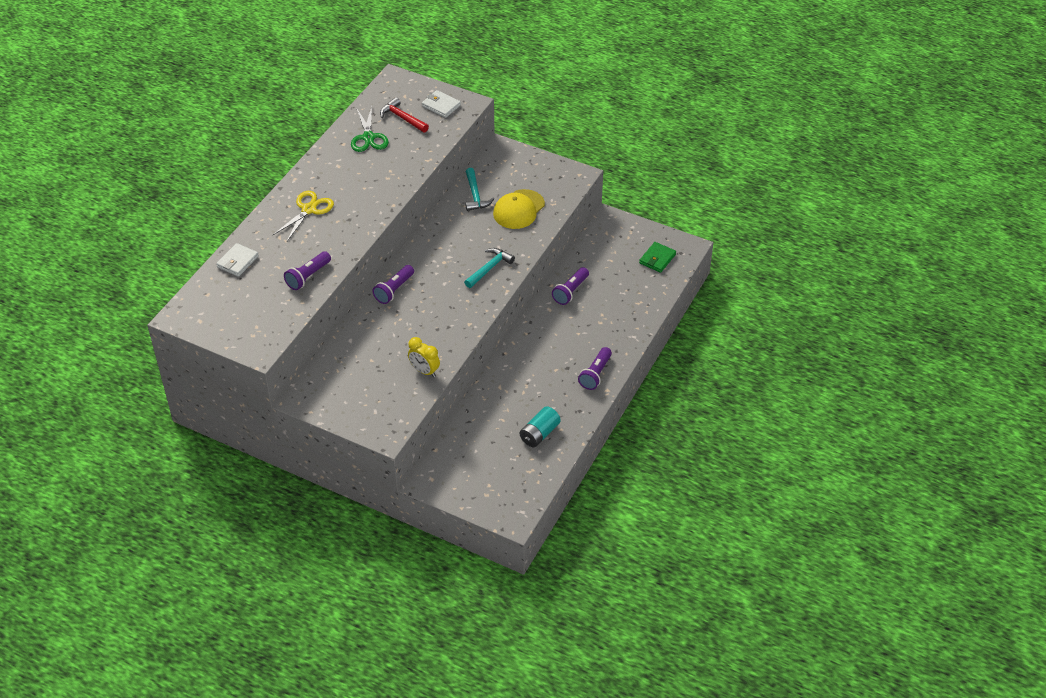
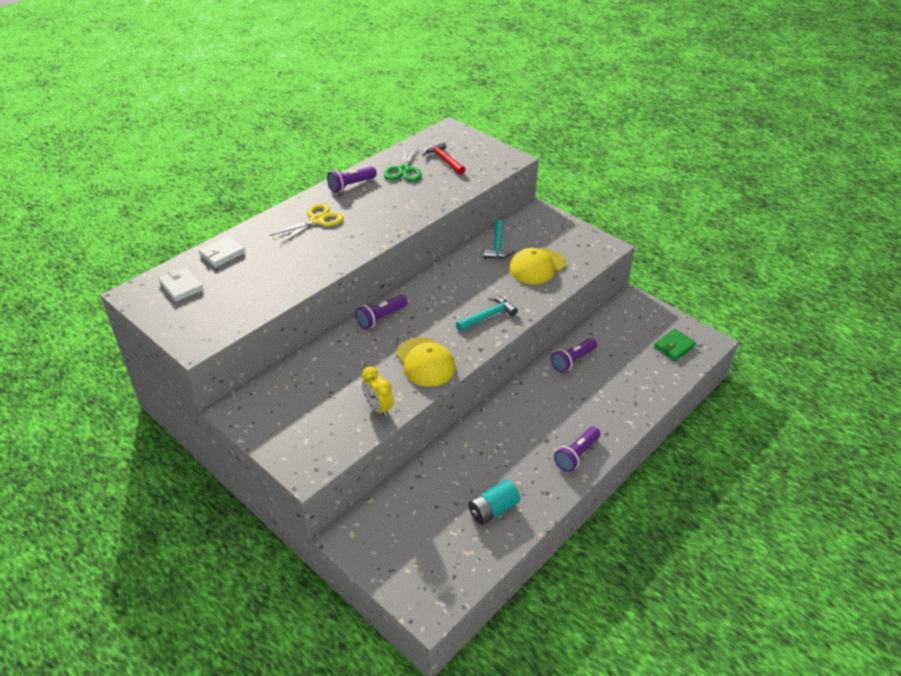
camera: 15 degrees right, 5 degrees down
purple flashlight [284,251,331,290] -> purple flashlight moved to [327,166,377,193]
white wallet [422,90,461,118] -> white wallet moved to [159,267,204,302]
none -> yellow cap [396,337,456,387]

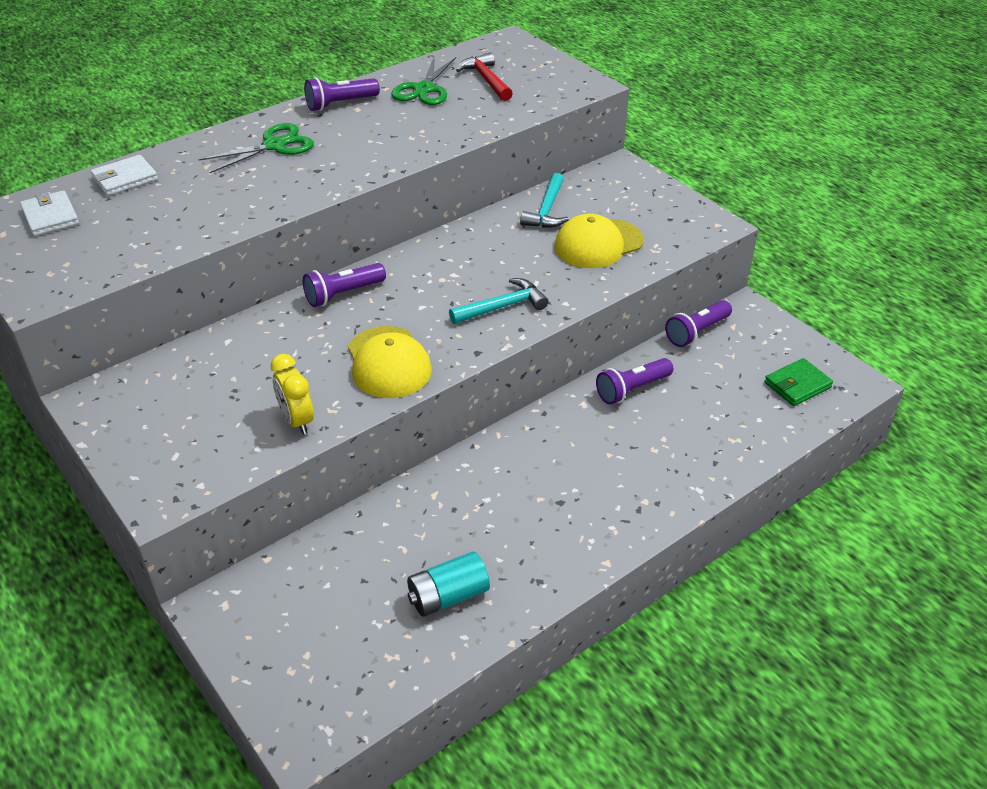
camera: 10 degrees right, 0 degrees up
yellow scissors [269,203,344,245] -> green scissors [198,123,314,173]
purple flashlight [554,426,601,472] -> purple flashlight moved to [665,300,732,347]

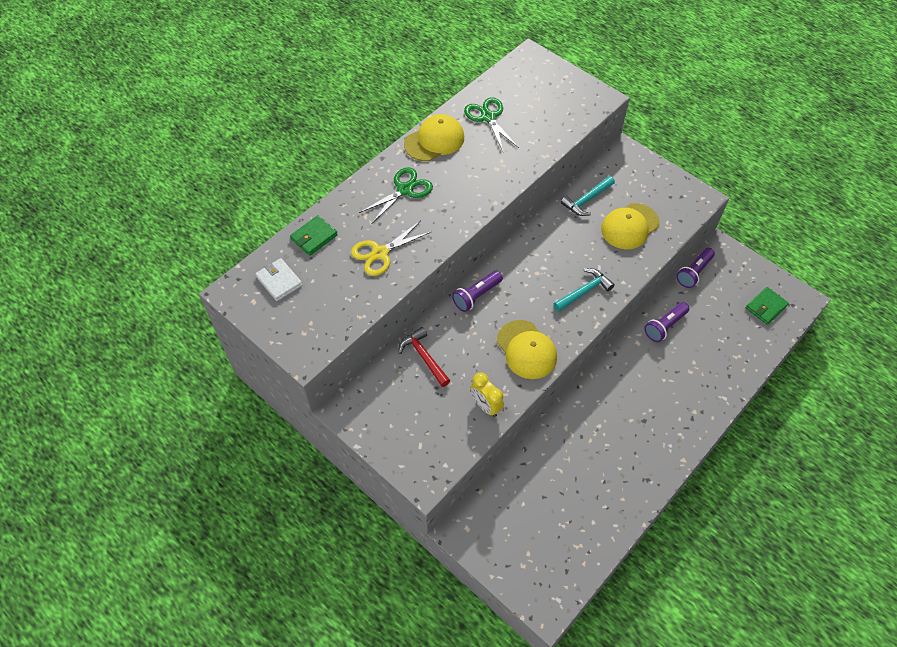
camera: 10 degrees left, 15 degrees up
white wallet [91,155,158,196] -> green wallet [290,215,338,256]
purple flashlight [304,77,380,111] -> yellow cap [404,114,464,161]
green scissors [392,55,456,105] -> green scissors turned 150 degrees clockwise [464,97,519,151]
turquoise battery [407,551,490,617] -> none
red hammer [456,52,513,101] -> red hammer moved to [398,327,451,387]
turquoise hammer [520,173,569,228] -> turquoise hammer turned 45 degrees clockwise [561,176,615,216]
none -> yellow scissors [351,221,431,276]

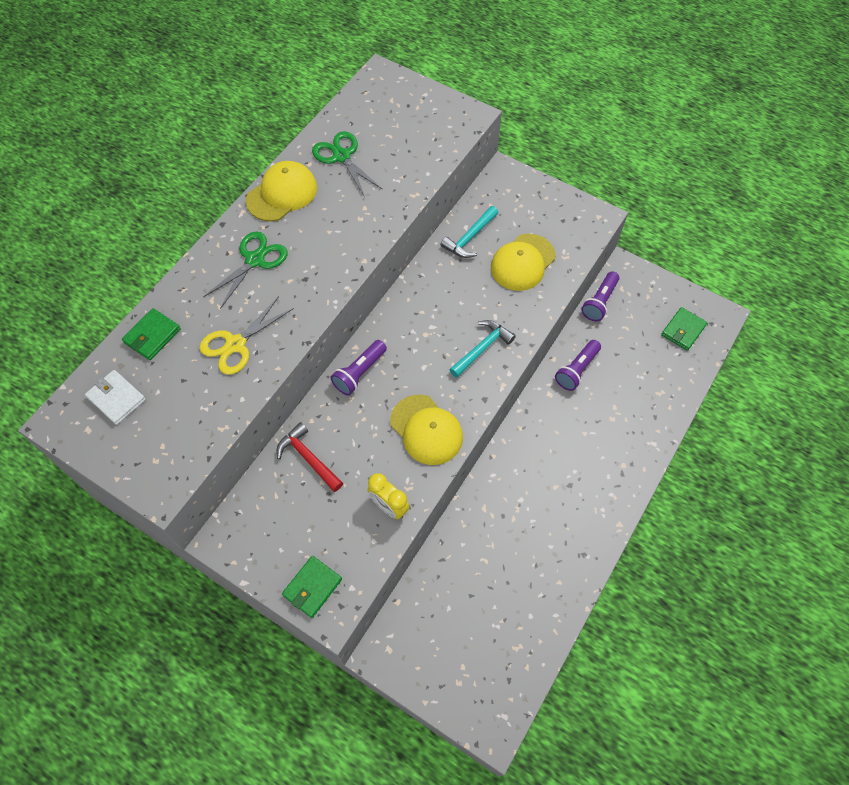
camera: 10 degrees left, 5 degrees up
none -> green wallet [282,556,342,618]

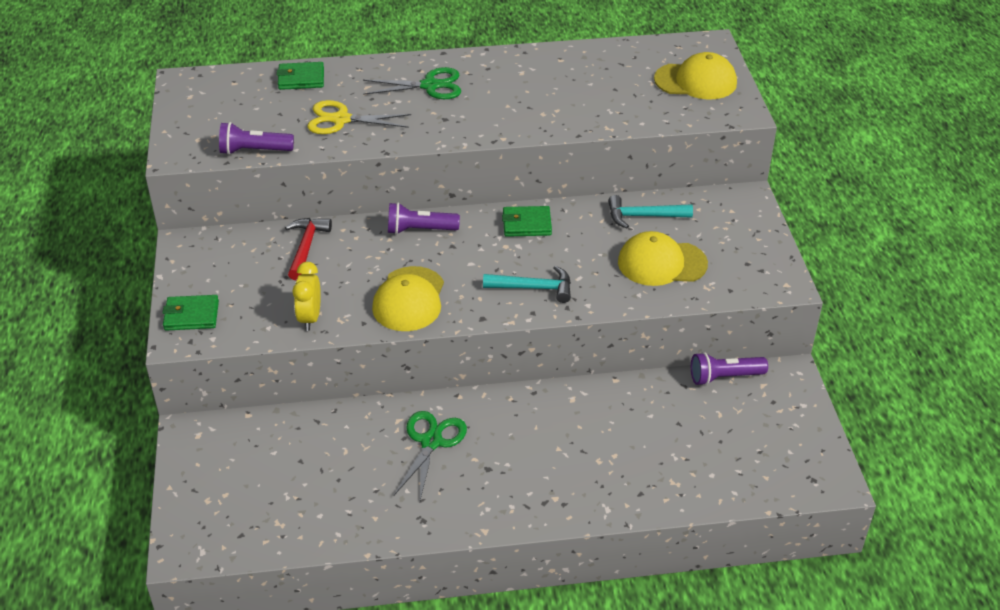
camera: 50 degrees right, 20 degrees down
white wallet [85,370,146,425] -> none
yellow cap [246,161,317,221] -> yellow cap moved to [654,52,737,99]
green scissors [312,131,383,197] -> green scissors moved to [394,411,467,500]
purple flashlight [555,340,601,391] -> purple flashlight moved to [219,122,294,155]
green wallet [661,307,707,351] -> green wallet moved to [502,206,552,237]

